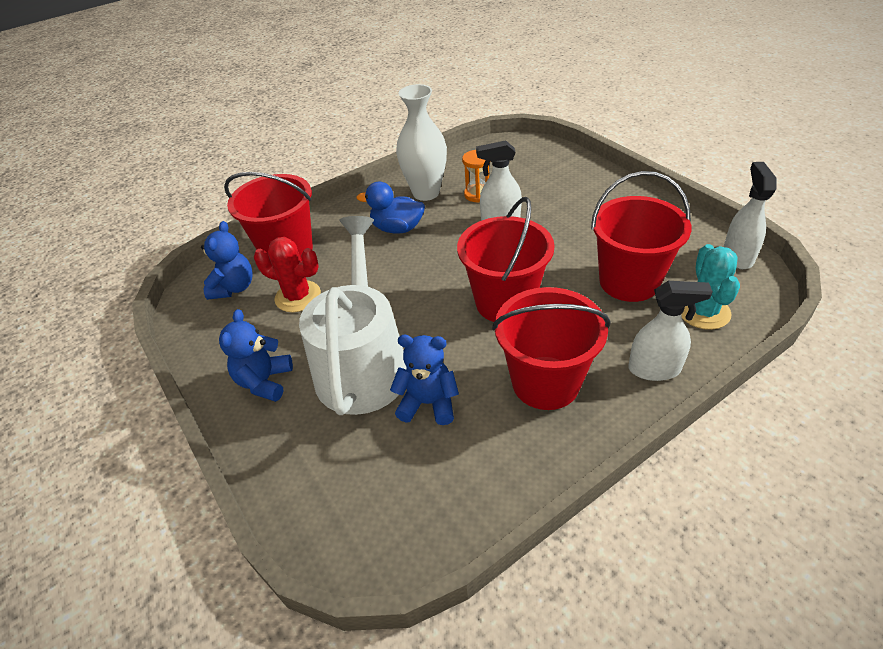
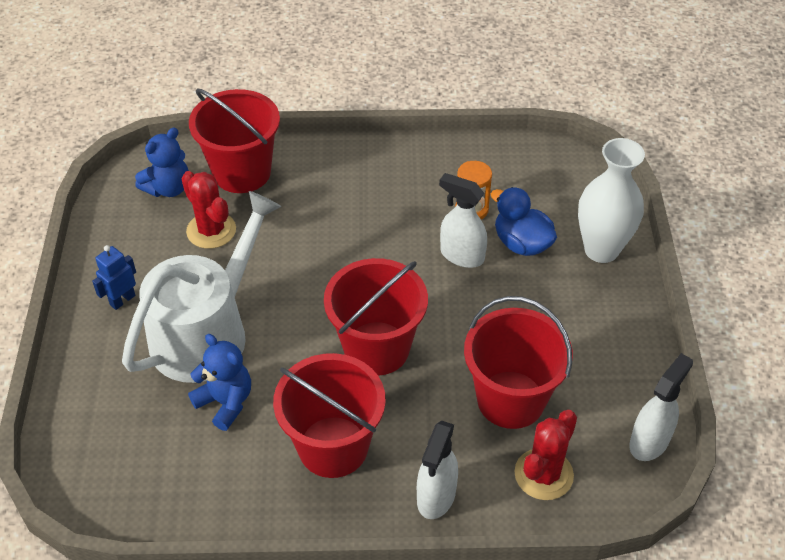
camera: 30 degrees right, 5 degrees up
blue teddy bear [219,309,293,402] -> blue robot [92,245,136,310]
blue duck [357,182,425,233] -> blue duck moved to [491,187,557,256]
white vase [396,84,447,201] -> white vase moved to [578,138,645,263]
white spray bottle [628,281,713,381] -> white spray bottle turned 75 degrees clockwise [417,420,458,519]
turquoise cactus [681,244,740,330] -> red cactus [514,410,577,500]

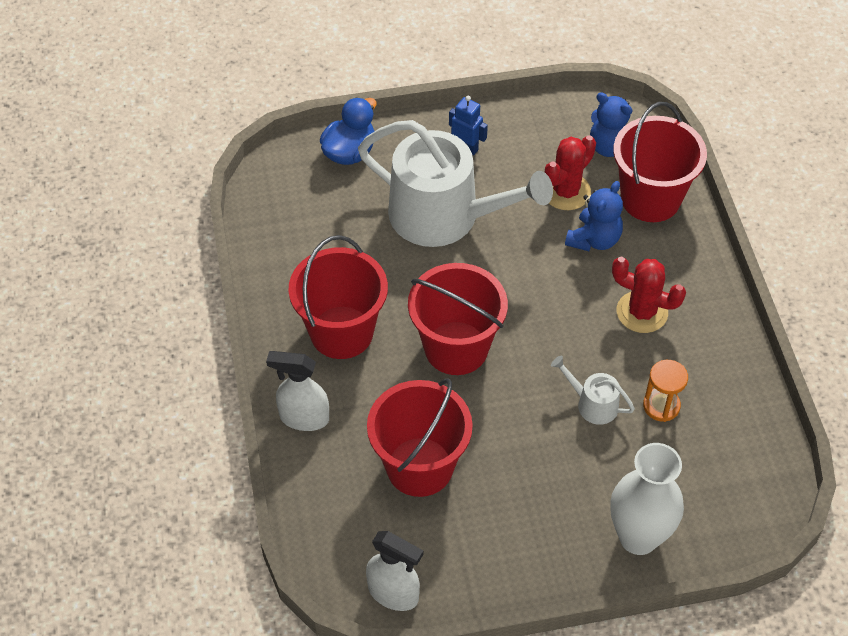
camera: 80 degrees right, 5 degrees up
blue teddy bear [188,334,251,431] -> blue teddy bear moved to [565,181,623,251]
white spray bottle [439,173,487,268] -> white watering can [551,356,635,425]
blue duck [491,187,557,256] -> blue duck moved to [320,97,377,165]
red cactus [514,410,577,500] -> red cactus moved to [612,257,686,333]

